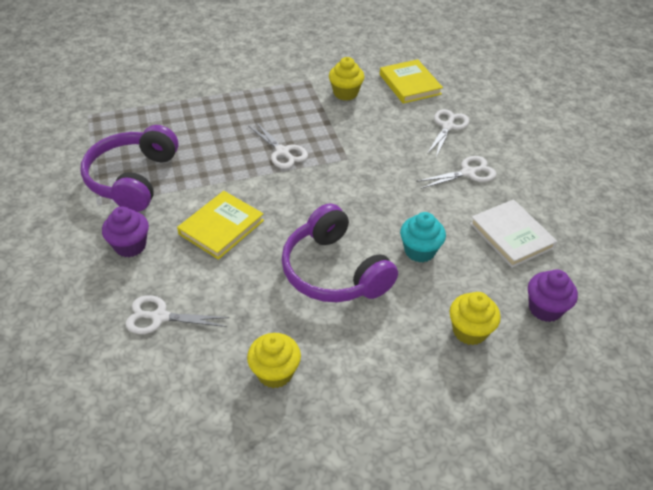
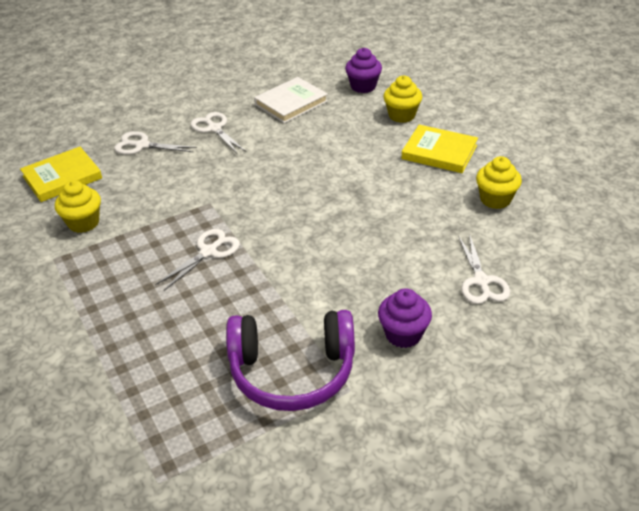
camera: 100 degrees left, 5 degrees down
yellow book [177,191,264,260] -> yellow book moved to [401,125,478,173]
purple headphones [281,203,398,302] -> none
turquoise cupcake [400,212,446,262] -> none

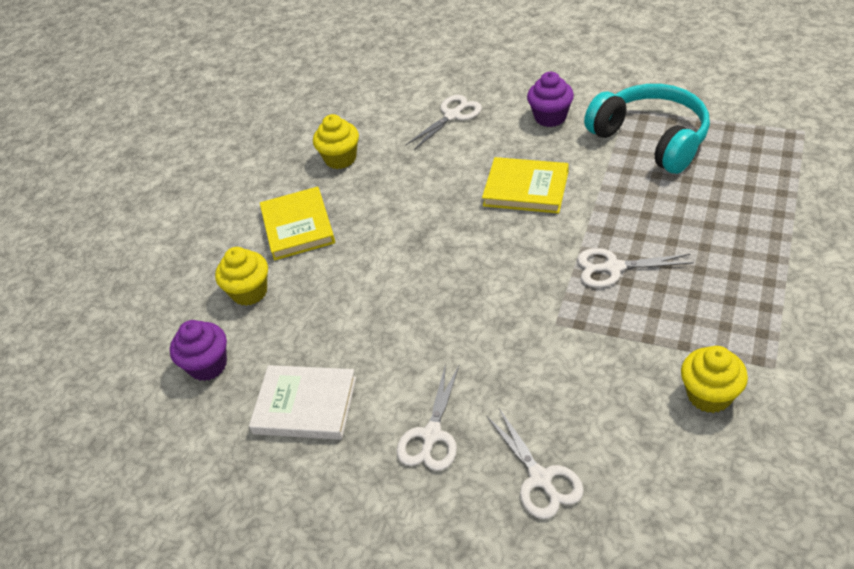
camera: 125 degrees left, 5 degrees up
yellow book [20,147,102,202] -> yellow book moved to [482,157,569,213]
purple headphones [226,310,355,411] -> turquoise headphones [584,84,710,174]

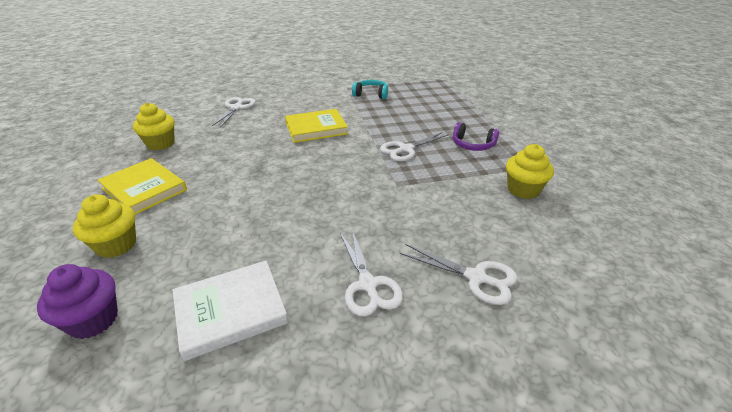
camera: 40 degrees left, 10 degrees down
purple cupcake [527,72,574,127] -> none
turquoise headphones [584,84,710,174] -> turquoise headphones [352,80,388,99], size x0.50
none -> purple headphones [453,122,499,151]

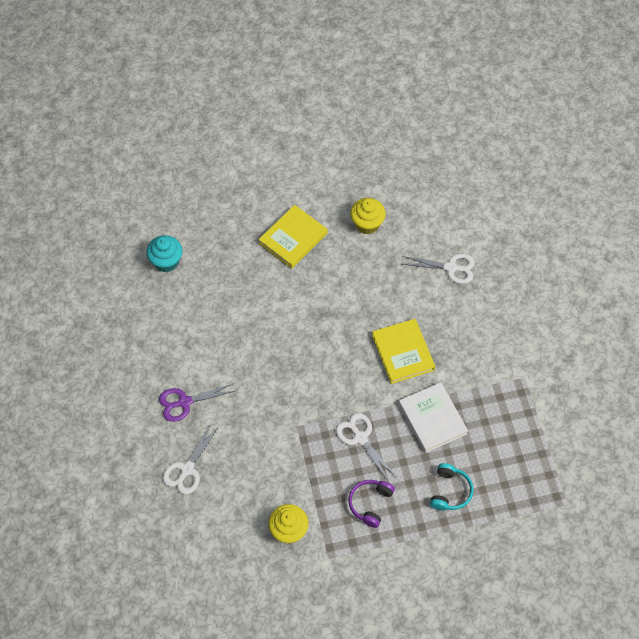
camera: 90 degrees right, 25 degrees up
purple cupcake [37,264,118,339] -> turquoise cupcake [146,235,182,272]
yellow cupcake [73,194,136,258] -> none
white book [173,261,288,361] -> white book moved to [399,382,468,453]
white scissors [340,230,403,316] -> purple scissors [159,383,237,422]
turquoise headphones [352,80,388,99] -> turquoise headphones moved to [430,463,473,510]

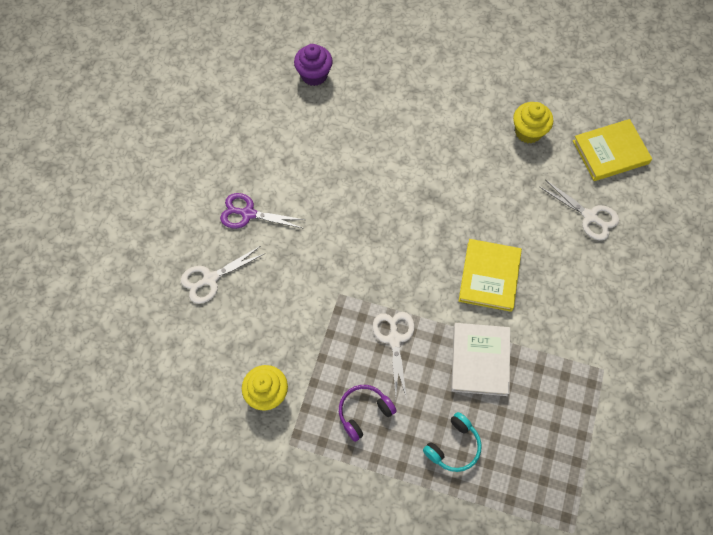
camera: 30 degrees right, 5 degrees up
turquoise cupcake [146,235,182,272] -> purple cupcake [294,44,333,86]
yellow book [259,205,327,269] -> yellow book moved to [573,119,652,181]

